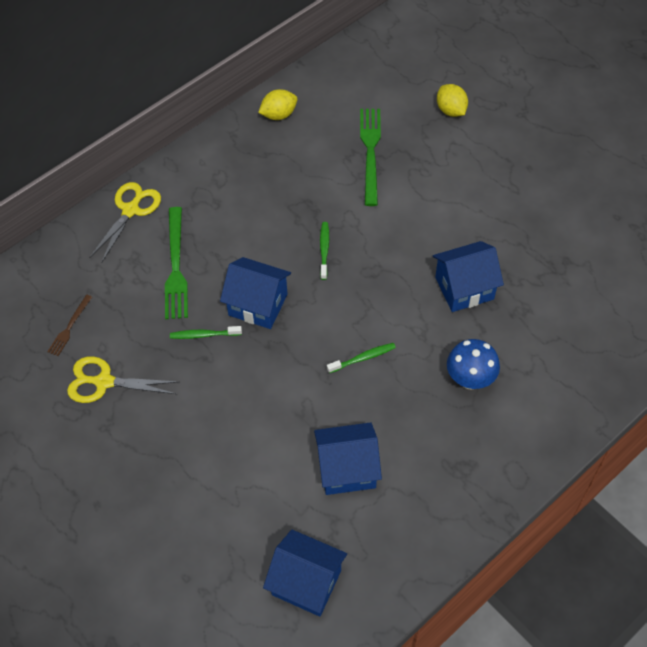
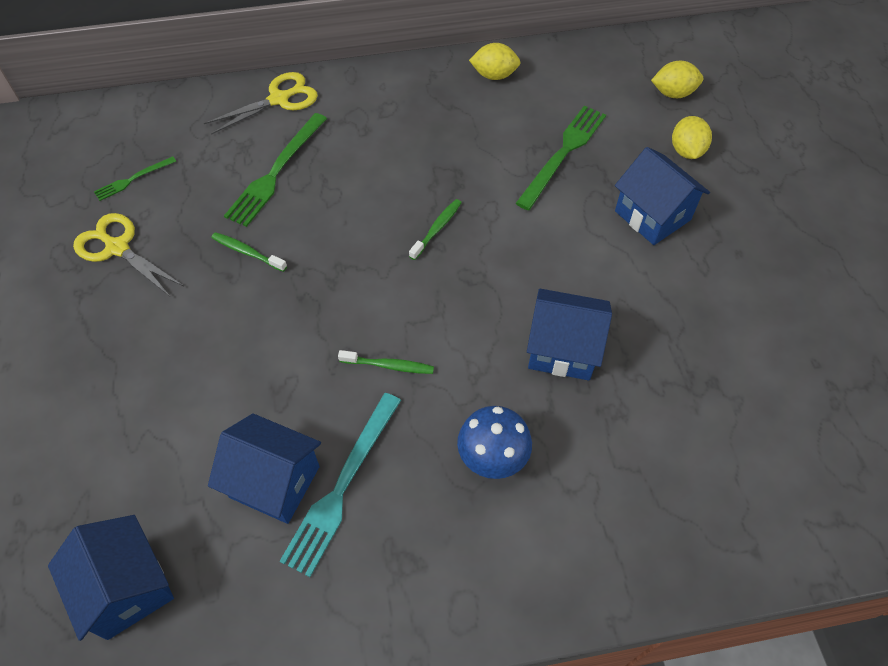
camera: 30 degrees right, 0 degrees up
brown fork [47,294,92,356] -> green fork [94,156,176,201]
blue house [220,257,291,329] -> blue house moved to [615,147,710,245]
none -> turquoise fork [280,393,401,577]
none -> yellow lemon [651,61,703,98]

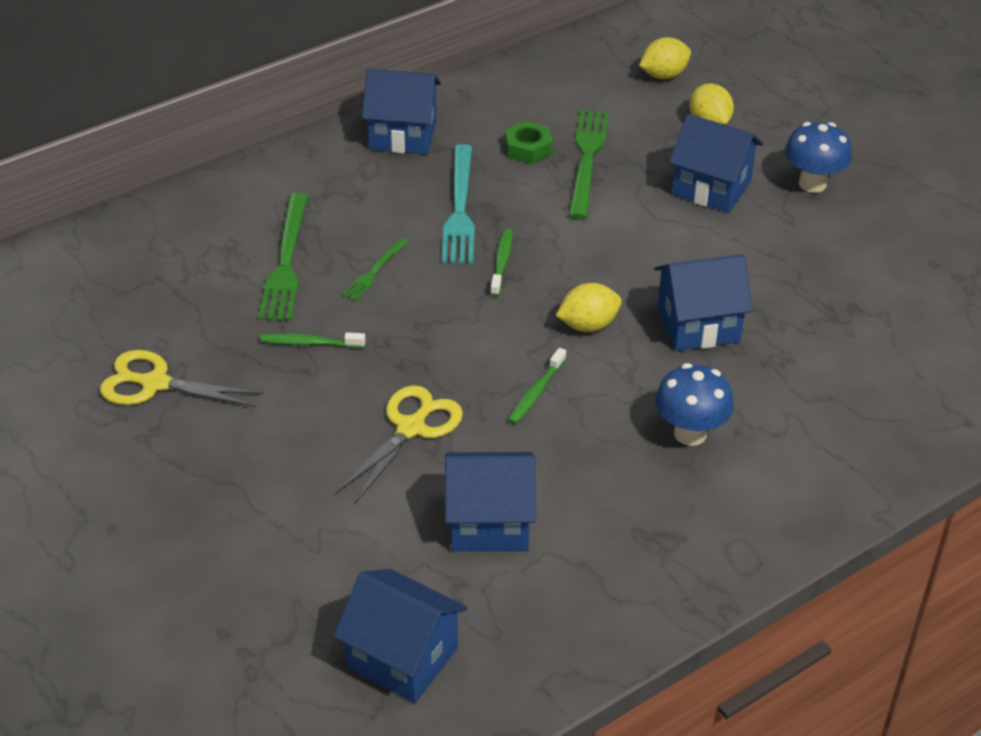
camera: 25 degrees left, 15 degrees down
green fork [94,156,176,201] -> green fork moved to [342,238,409,301]
yellow scissors [204,72,318,135] -> yellow scissors moved to [337,385,463,502]
turquoise fork [280,393,401,577] -> turquoise fork moved to [442,144,475,264]
green toothbrush [338,350,434,374] -> green toothbrush turned 135 degrees clockwise [508,348,566,424]
yellow lemon [469,43,520,80] -> yellow lemon moved to [556,283,622,332]
none -> blue house [362,69,441,155]
none -> green nut [505,121,553,164]
none -> blue mushroom [785,122,852,193]

